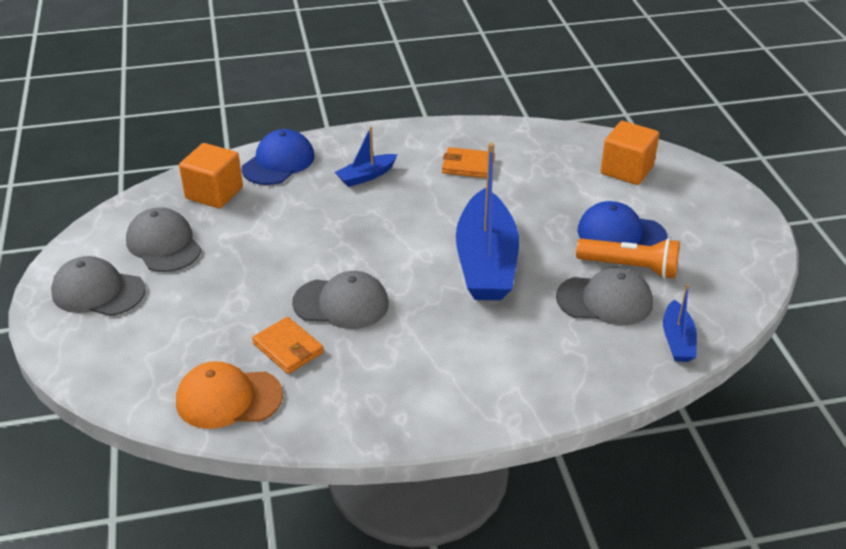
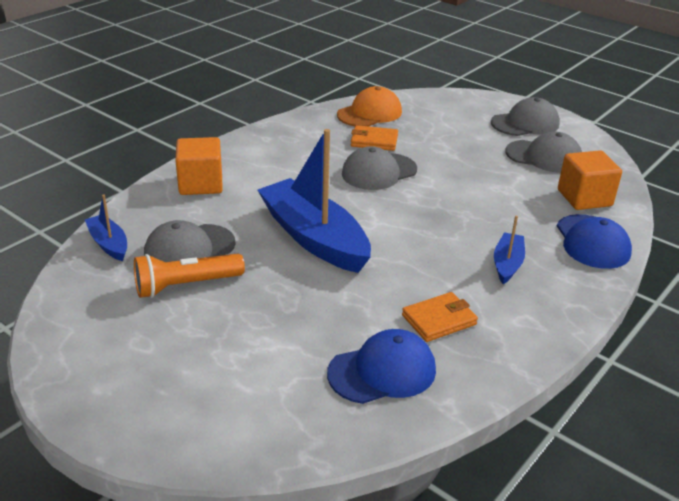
camera: 140 degrees right, 5 degrees down
blue cap [578,201,668,246] -> blue cap moved to [327,329,436,404]
orange cube [601,121,659,185] -> orange cube moved to [175,137,223,195]

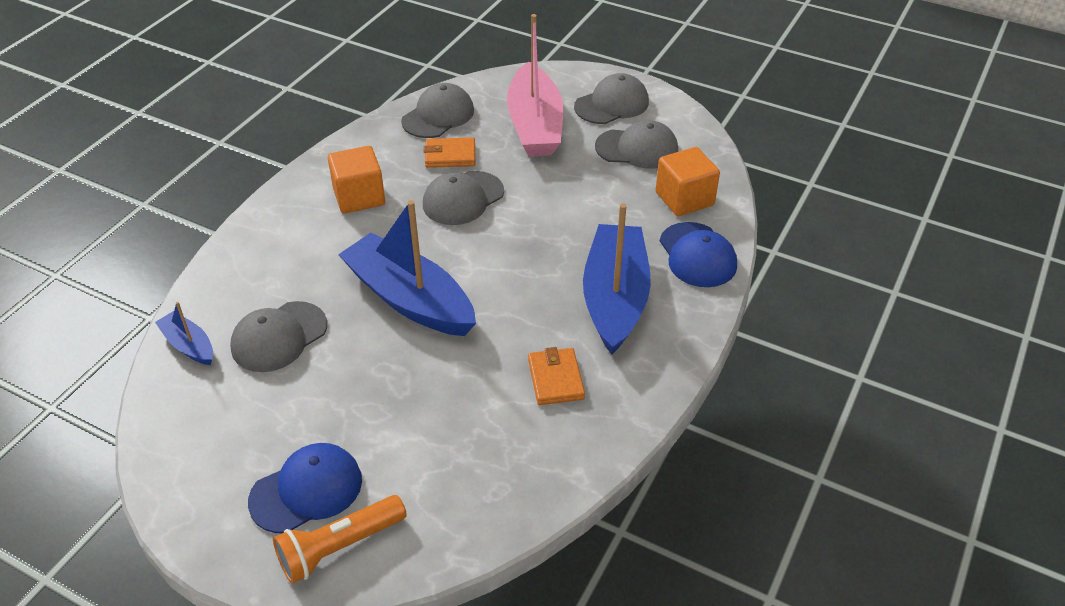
camera: 10 degrees left, 10 degrees up
orange flashlight [134,253,245,298] -> orange flashlight moved to [273,495,407,584]
orange cube [175,137,223,195] -> orange cube moved to [328,146,385,214]
blue cap [327,329,436,404] -> blue cap moved to [248,443,362,533]
orange cap [337,86,402,126] -> grey cap [401,83,474,138]
orange wallet [402,292,478,342] -> orange wallet turned 60 degrees counterclockwise [528,347,585,405]
blue boat [494,216,525,284] -> blue boat [583,204,651,355], size x2.11
none -> pink boat [507,14,563,157]

